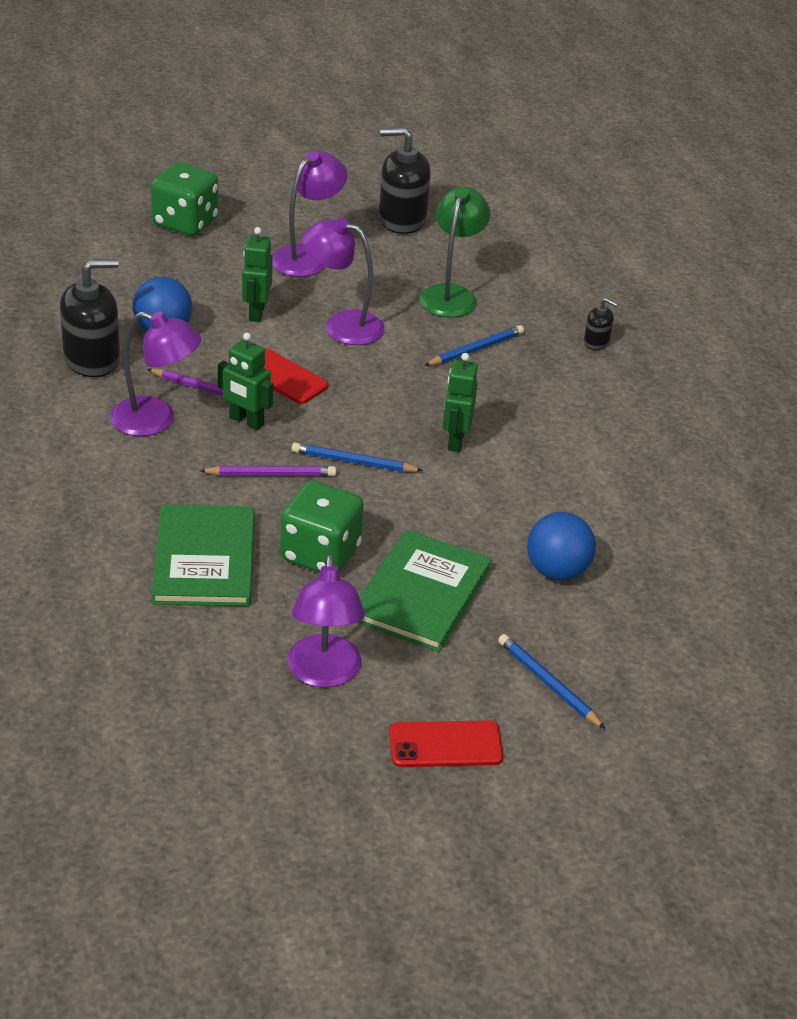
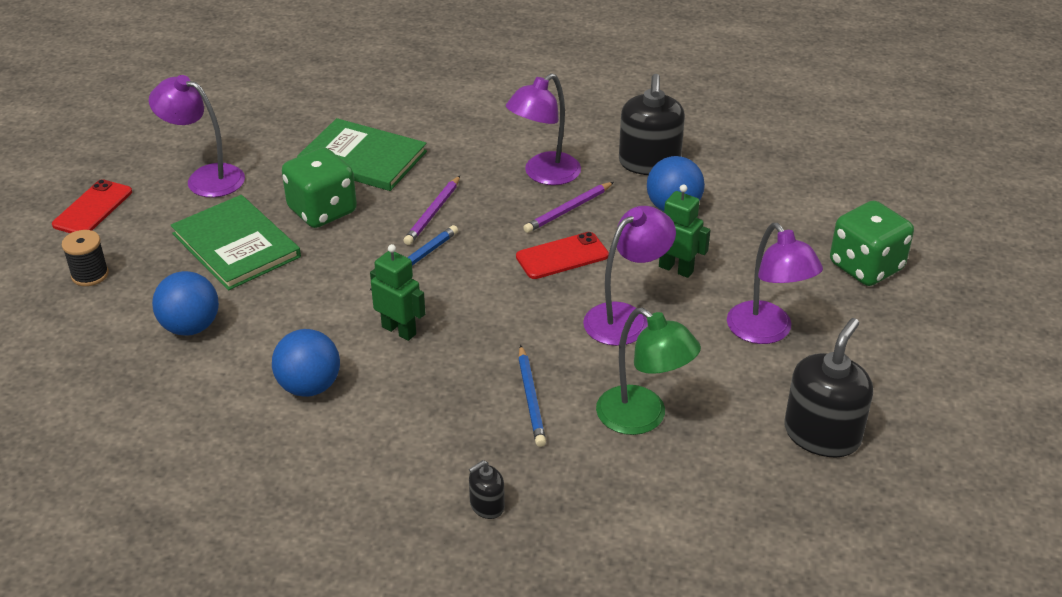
camera: 120 degrees right, 0 degrees up
green robot [218,333,273,430] -> none
blue pencil [498,634,605,729] -> black spool [62,230,109,286]
none -> blue ball [272,329,340,397]

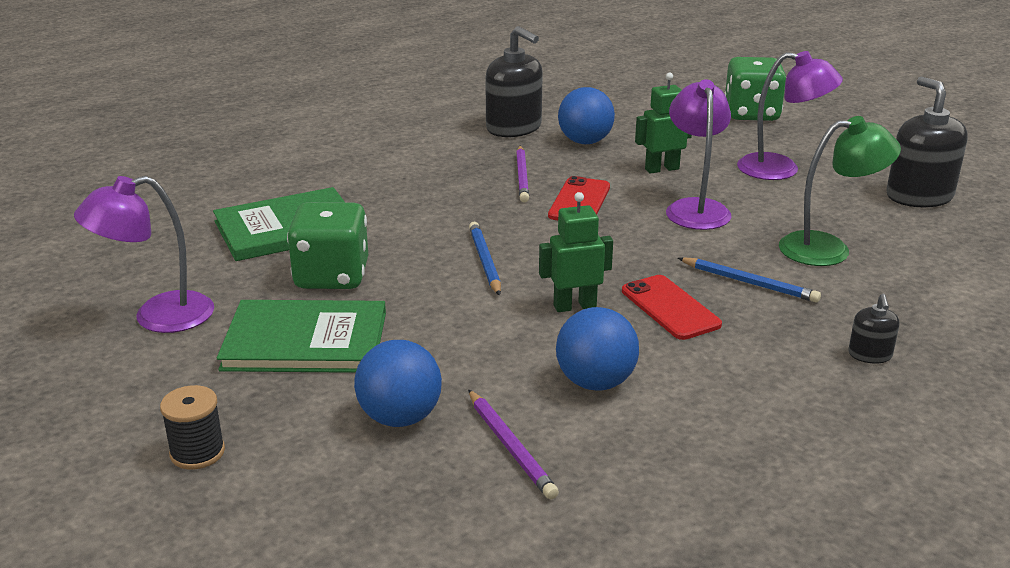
camera: 50 degrees left, 10 degrees down
red phone [52,179,132,233] -> red phone moved to [622,275,722,340]
purple pencil [403,176,460,245] -> purple pencil moved to [468,389,559,499]
purple lamp [506,73,581,185] -> none

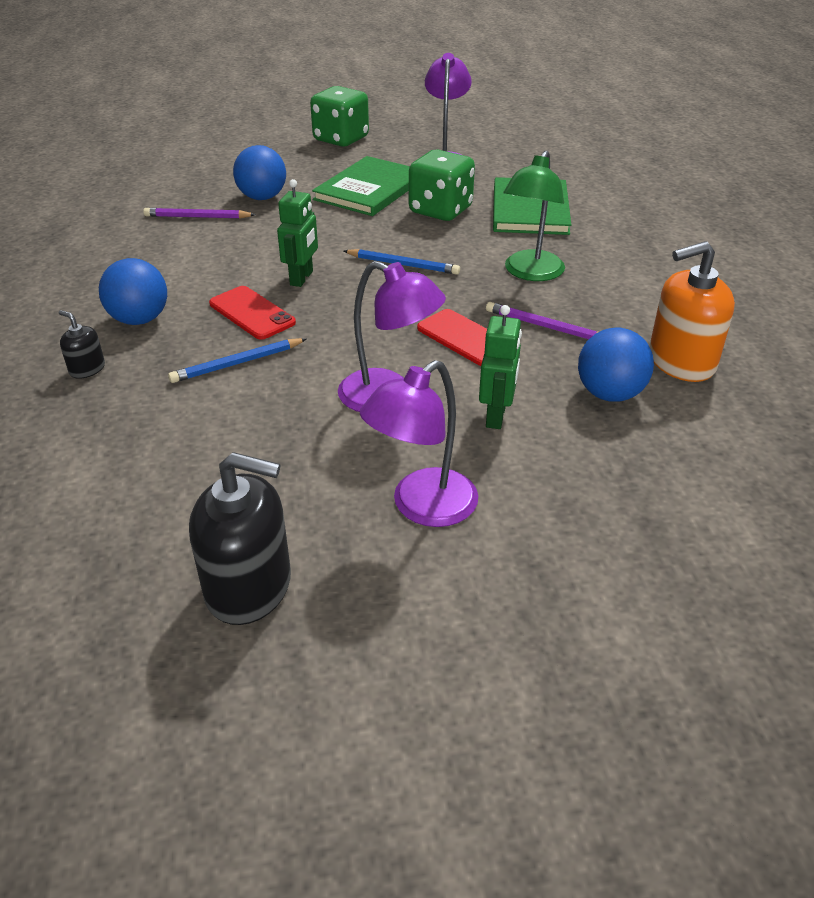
camera: 120 degrees right, 10 degrees up
black spool [160,385,225,470] -> none
black soap dispenser [485,26,543,137] -> orange soap dispenser [649,241,735,382]
blue ball [556,307,639,391] -> blue ball moved to [99,258,167,325]
red phone [622,275,722,340] -> red phone turned 45 degrees clockwise [209,286,296,340]
green dice [724,57,786,121] -> green dice moved to [310,86,369,147]
green lamp [779,116,901,266] -> green lamp moved to [503,150,565,281]

